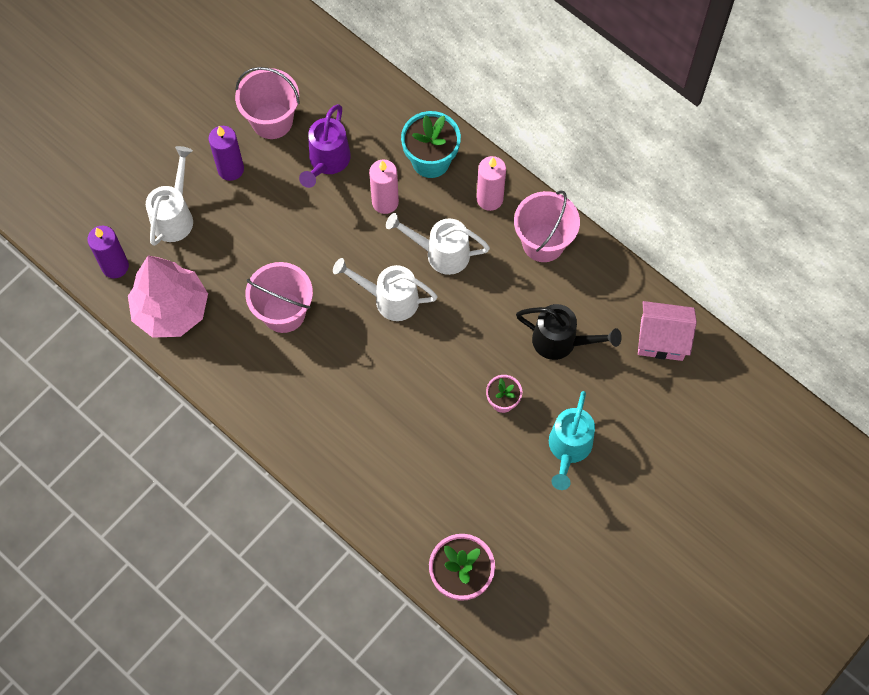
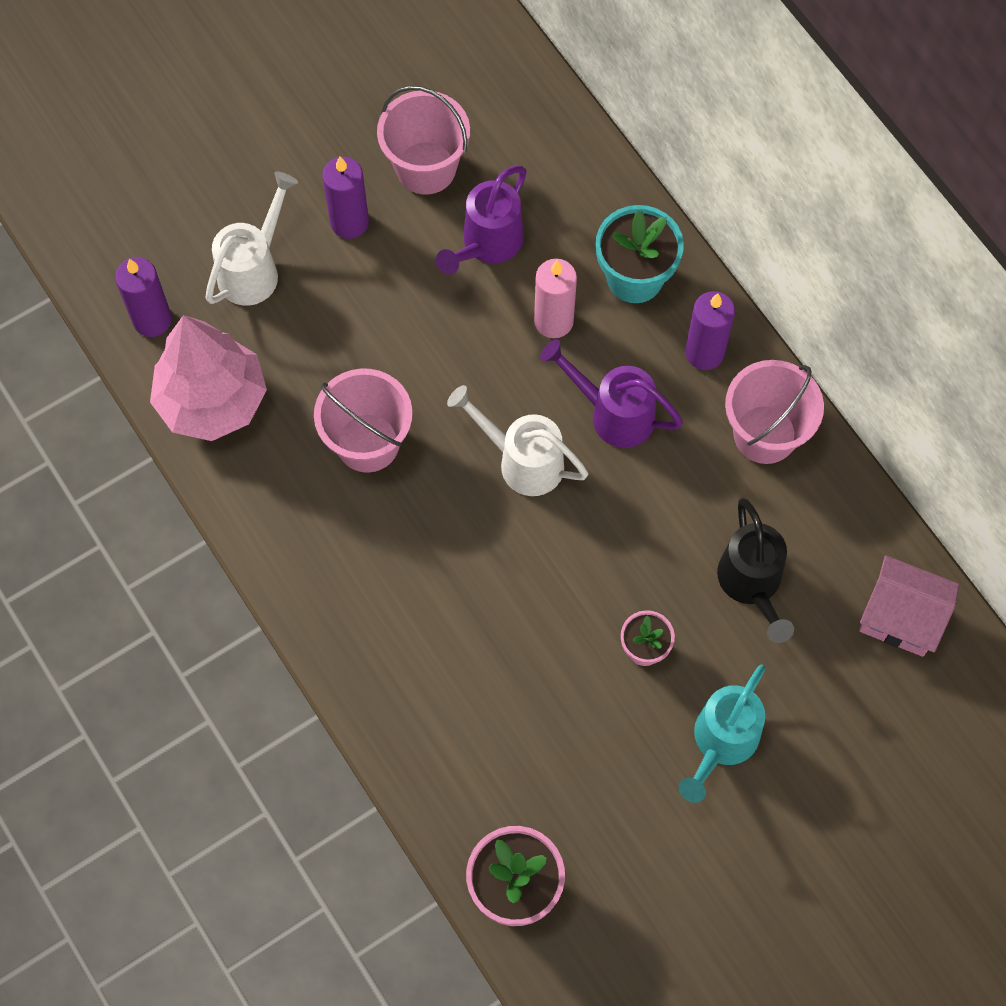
camera: 15 degrees right, 0 degrees up
white watering can [386,213,490,275] -> purple watering can [540,339,683,448]
pink candle [477,156,506,211] -> purple candle [685,291,735,370]
black watering can [516,304,622,360] -> black watering can turned 45 degrees clockwise [717,498,794,643]

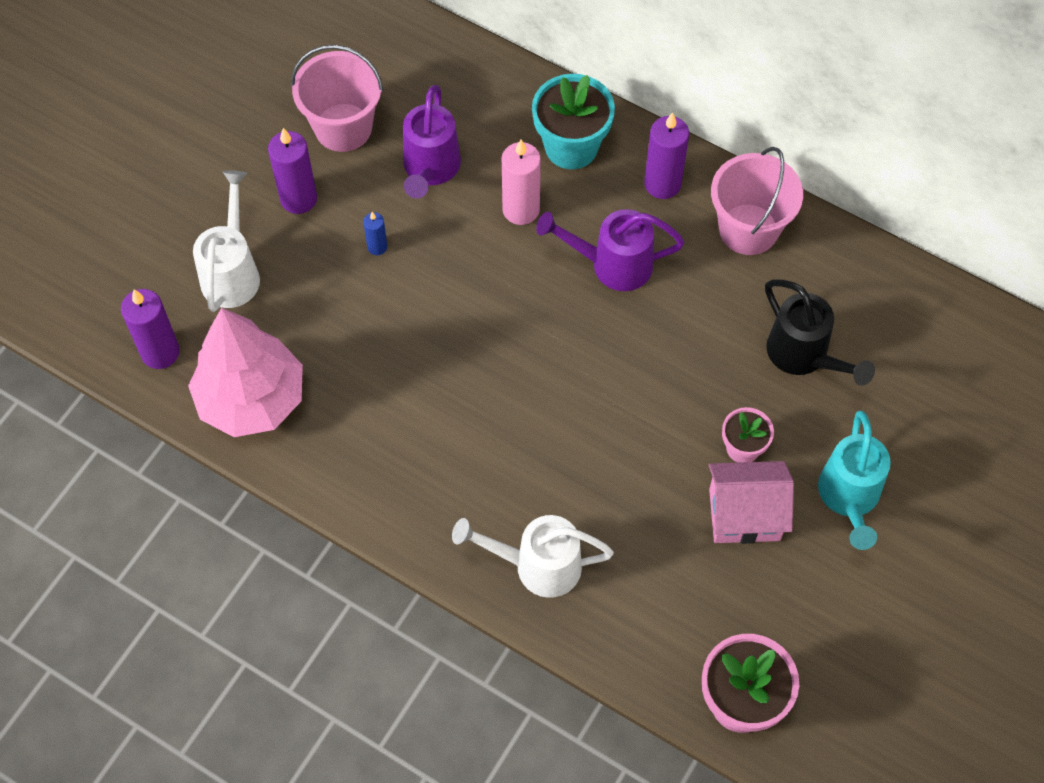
camera: 25 degrees left, 5 degrees down
pink bucket [314,369,413,473] -> none
white watering can [447,385,588,496] -> white watering can moved to [452,515,614,598]
pink house [859,556,959,657] -> pink house moved to [709,461,794,544]
none -> blue candle [363,212,387,255]

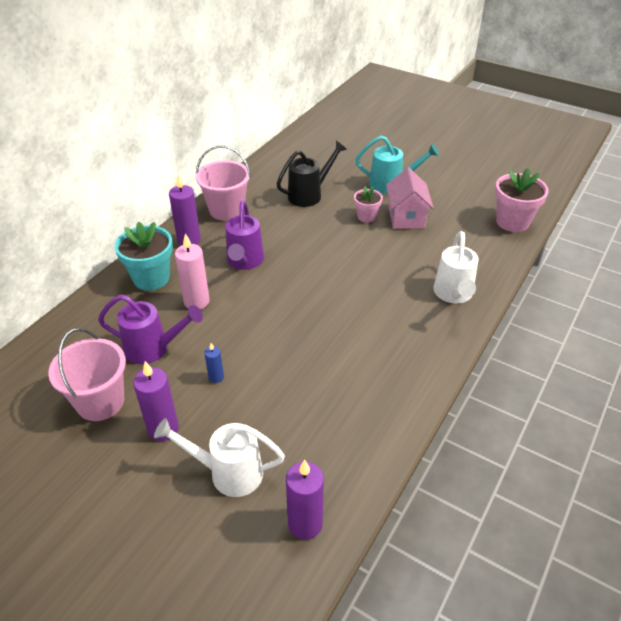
camera: 90 degrees left, 20 degrees down
pink tree [188,308,303,437] -> none

